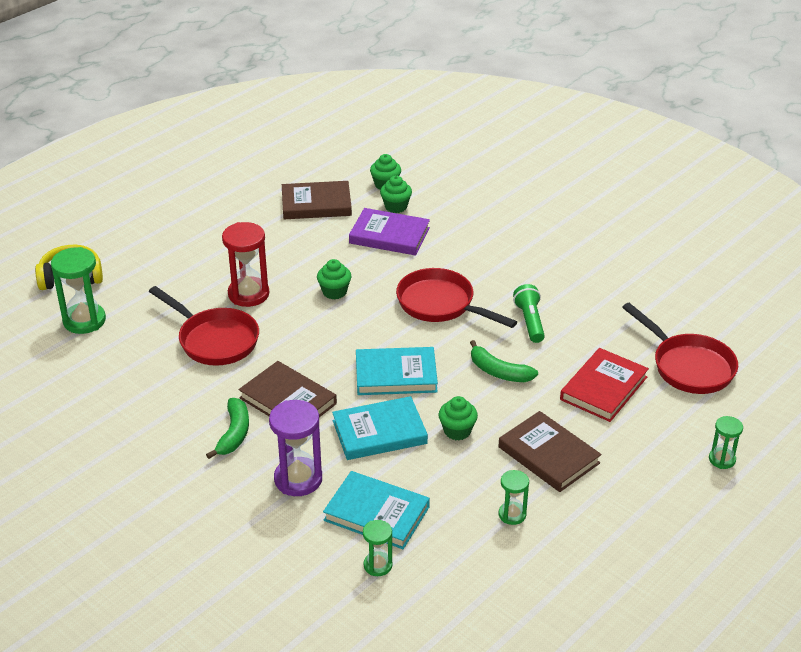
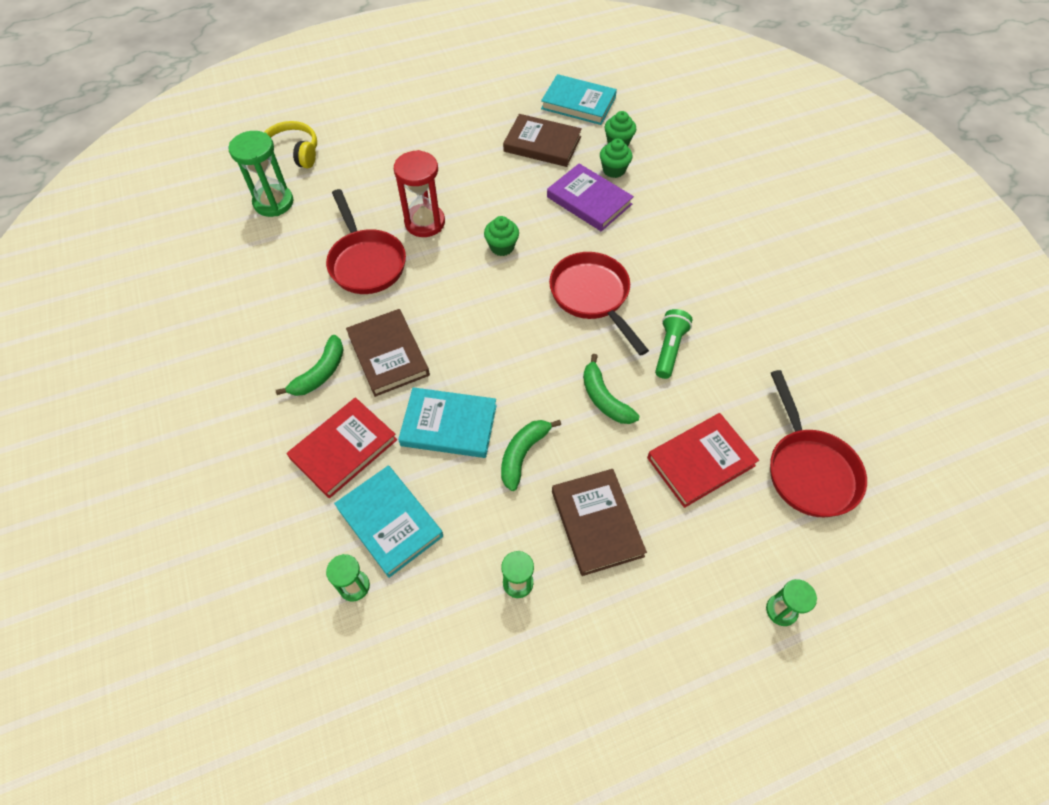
camera: 25 degrees right, 20 degrees up
purple hourglass [269,400,322,496] -> red book [286,398,397,499]
turquoise book [356,347,438,395] -> turquoise book moved to [541,74,617,125]
green cupcake [439,396,478,440] -> green banana [501,420,561,491]

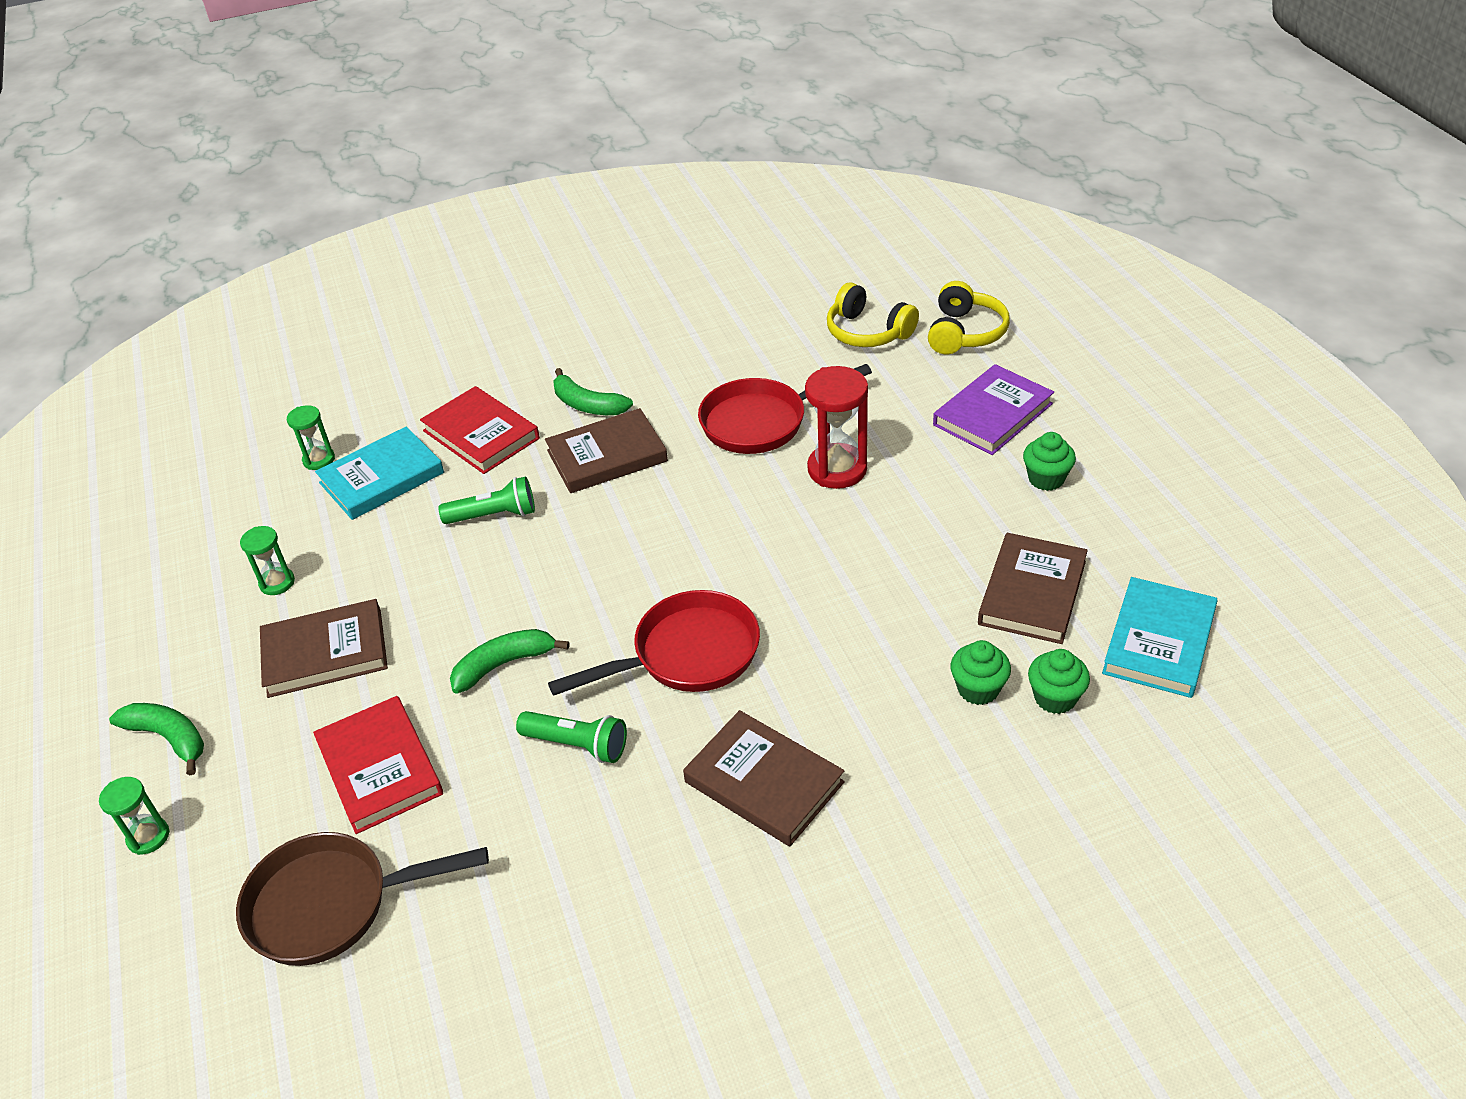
camera: 95 degrees right, 15 degrees down
green hourglass [229,131,293,217] -> yellow headphones [827,282,919,347]
turquoise book [398,387,497,458] -> green flashlight [438,476,535,524]
green cupcake [484,216,519,256] -> green cupcake moved to [1023,432,1076,491]
green banana [501,420,561,491] -> green banana moved to [109,703,204,775]
purple book [547,163,634,231] -> purple book moved to [933,364,1054,455]
red pan [770,370,867,518] -> brown pan [236,832,489,966]
none -> brown book [683,710,845,846]

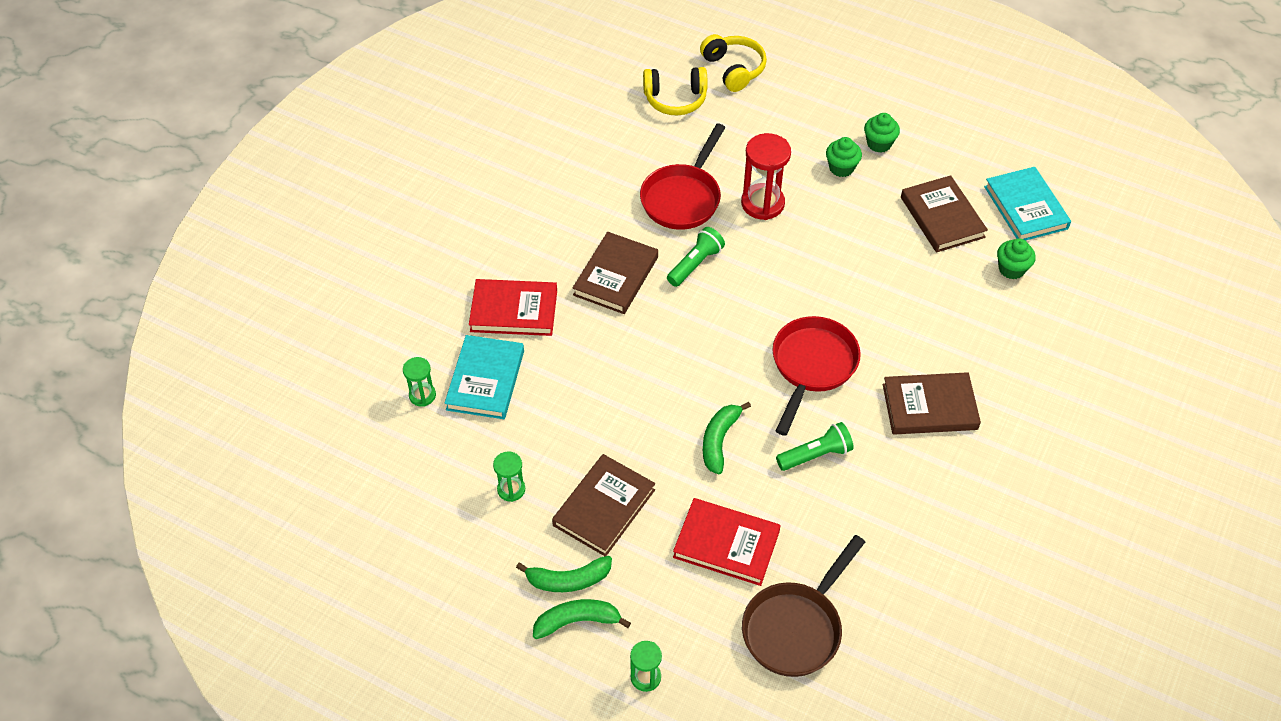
camera: 45 degrees left, 10 degrees up
green flashlight [438,476,535,524] -> green flashlight moved to [667,227,725,287]
green banana [553,368,633,415] -> green banana moved to [516,556,612,592]
purple book [933,364,1054,455] -> none
green cupcake [951,640,1011,705] -> green cupcake moved to [826,137,862,177]

